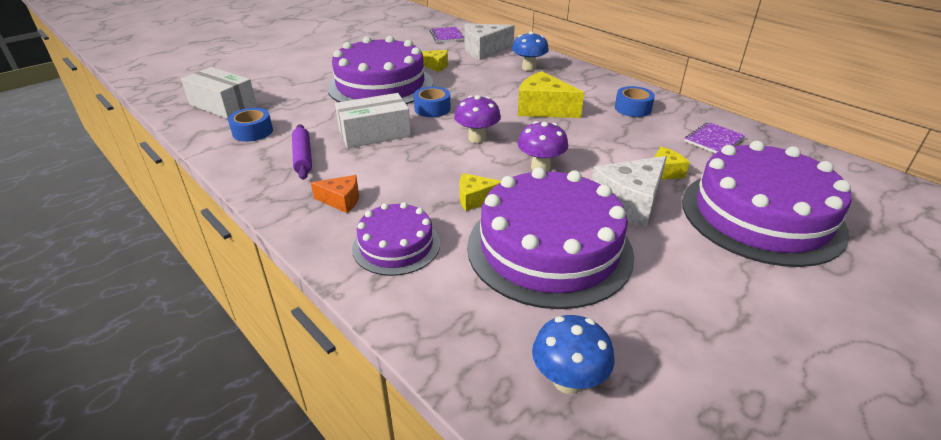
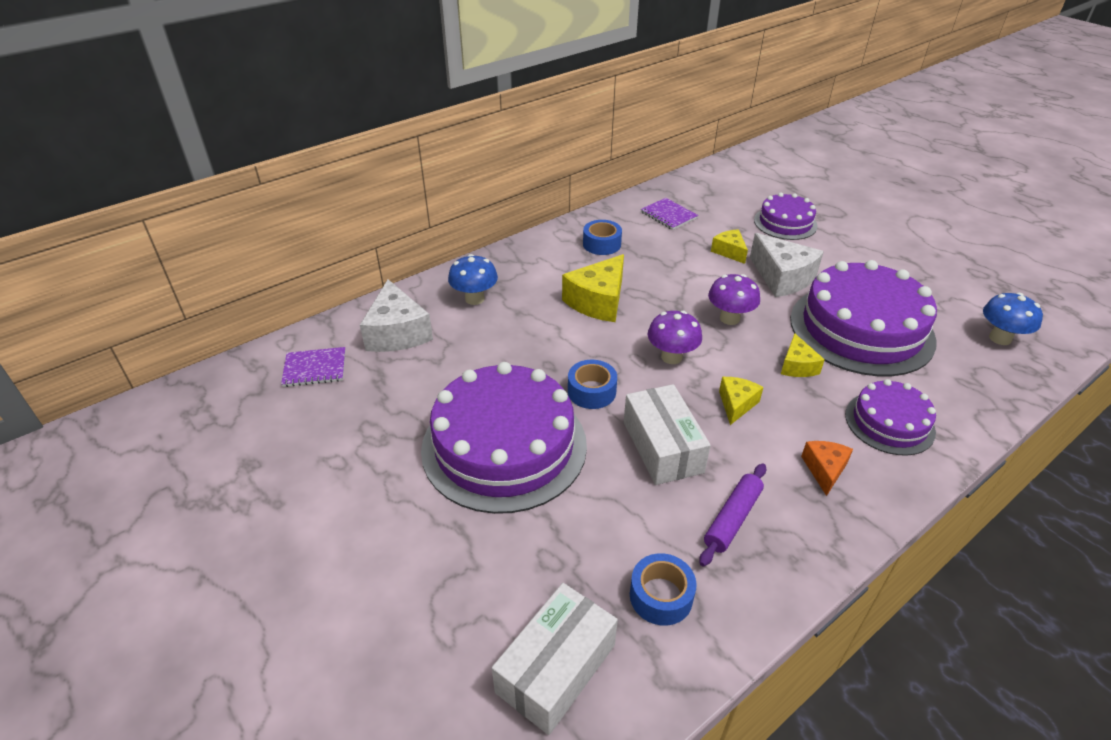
camera: 85 degrees left, 5 degrees up
purple rolling pin [292,124,312,180] -> purple rolling pin turned 45 degrees counterclockwise [699,463,766,566]
yellow cheese [422,50,448,72] -> yellow cheese moved to [719,377,764,425]
purple cake [682,141,852,267] -> purple cake [754,192,818,240], size x0.54

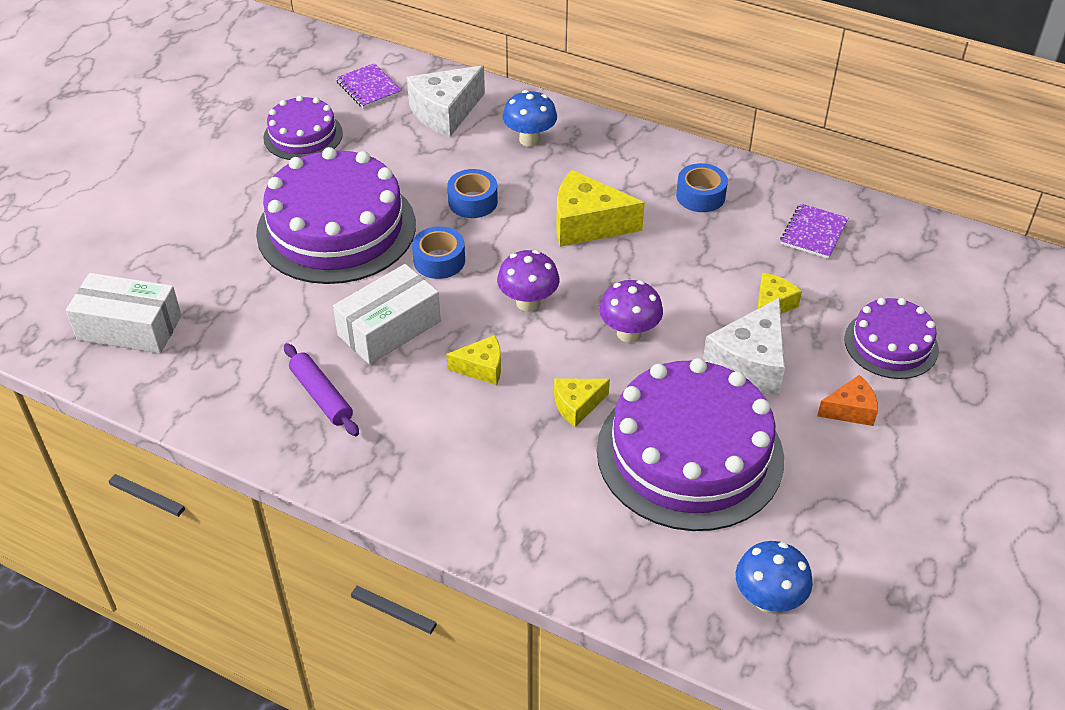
camera: 65 degrees right, 5 degrees up
blue tape [630,553,697,626] -> blue tape moved to [447,169,498,218]
purple rolling pin [699,463,766,566] -> purple rolling pin turned 45 degrees clockwise [284,343,359,436]
orange cheese [801,441,853,496] -> orange cheese moved to [817,375,878,426]
purple cake [845,379,936,456] -> purple cake moved to [263,95,343,160]

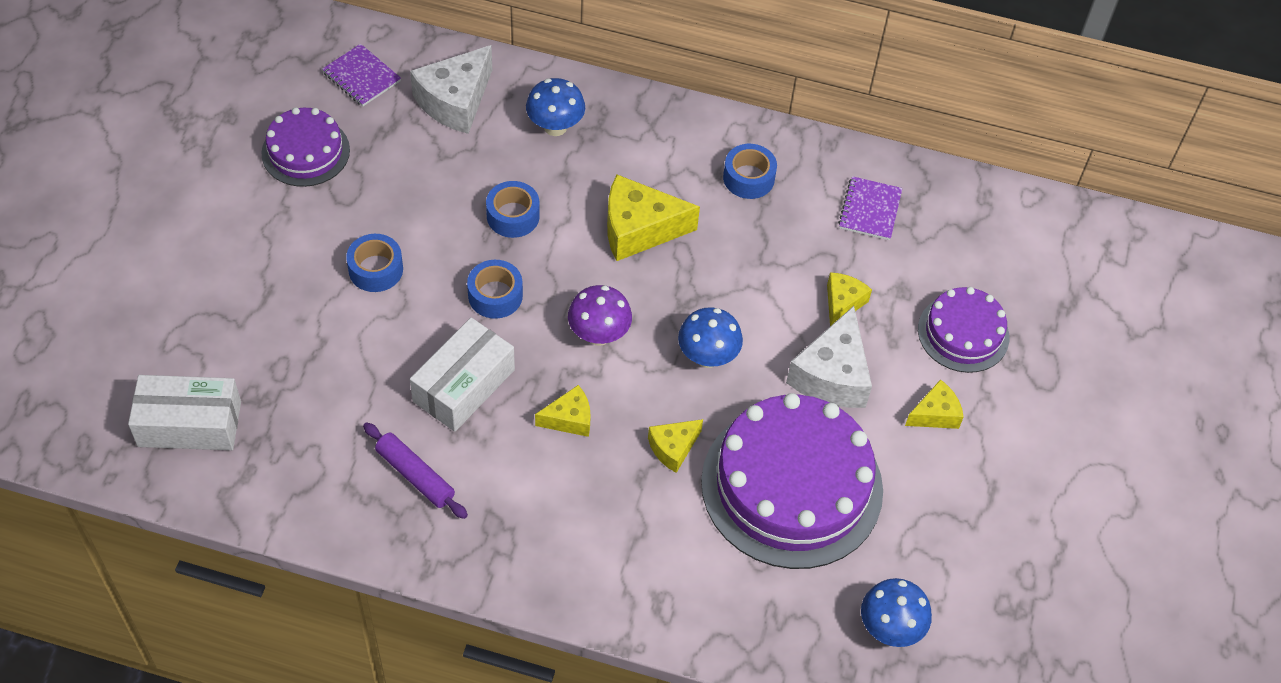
camera: 15 degrees left, 10 degrees up
purple cake [256,147,416,284] -> blue tape [346,234,403,292]
purple mushroom [599,280,663,343] -> blue mushroom [678,307,743,368]
orange cheese [817,375,878,426] -> yellow cheese [905,379,964,429]

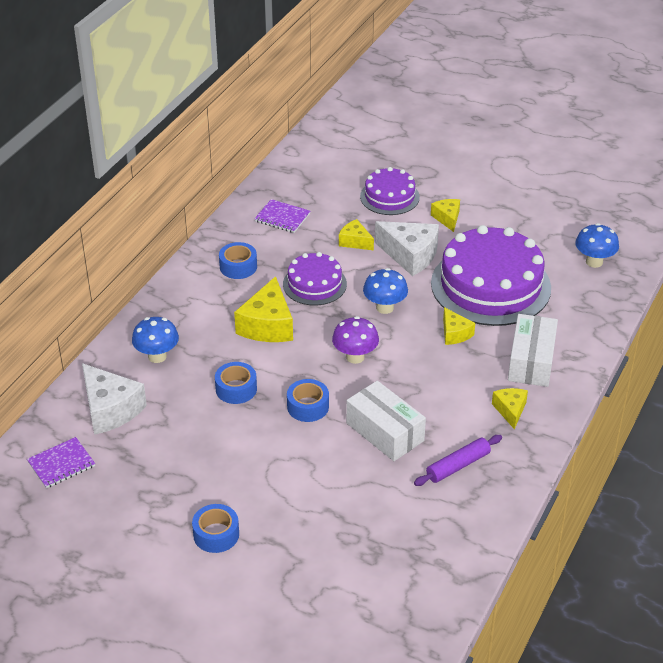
camera: 75 degrees left, 15 degrees down
white box [128,375,241,450] -> white box moved to [508,314,558,387]
purple cake [261,107,350,187] -> purple cake moved to [283,252,347,305]
blue tape [346,234,403,292] -> blue tape moved to [192,504,239,553]
yellow cheese [535,385,591,437] -> yellow cheese moved to [492,388,528,429]

